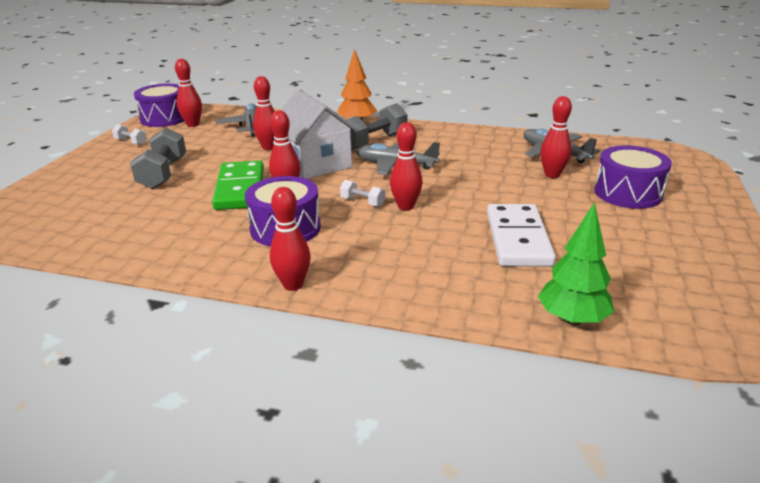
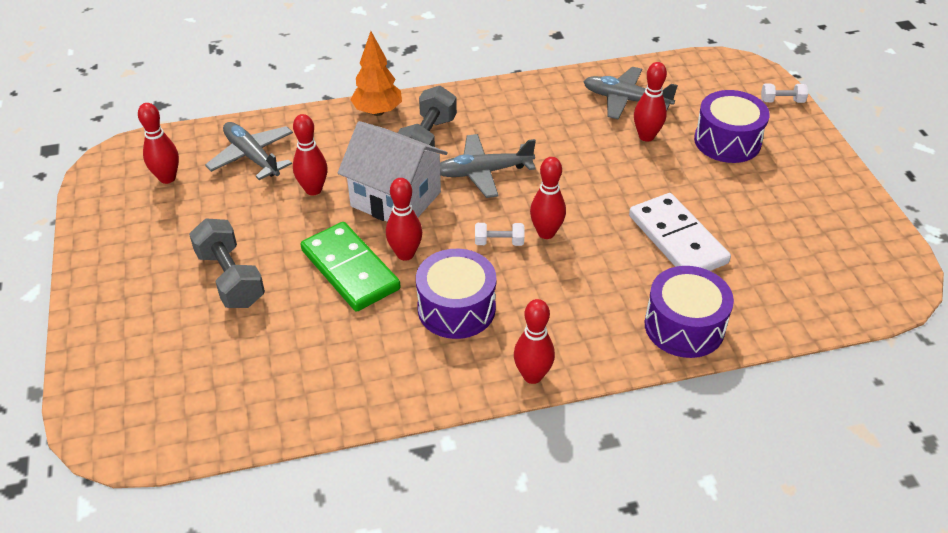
camera: 30 degrees left, 15 degrees up
white dumbbell [112,124,147,145] -> white dumbbell moved to [761,84,808,103]
purple drum [134,84,184,127] -> purple drum moved to [645,266,734,358]
green tree [538,202,614,325] -> none

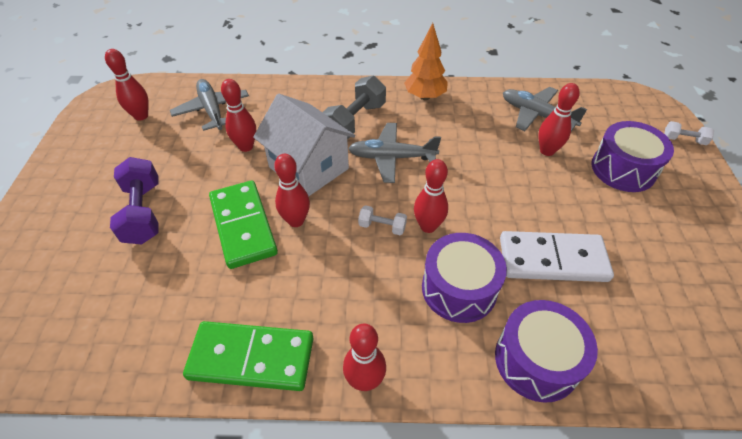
camera: 15 degrees right, 5 degrees up
grey dumbbell [189,218,265,308] -> purple dumbbell [110,157,159,245]
orange tree [350,31,402,116] -> orange tree moved to [404,23,448,100]
purple drum [416,249,496,339] -> purple drum moved to [422,233,507,323]
white domino [629,193,731,271] -> white domino turned 75 degrees counterclockwise [500,231,614,282]
none -> green domino [183,321,314,391]

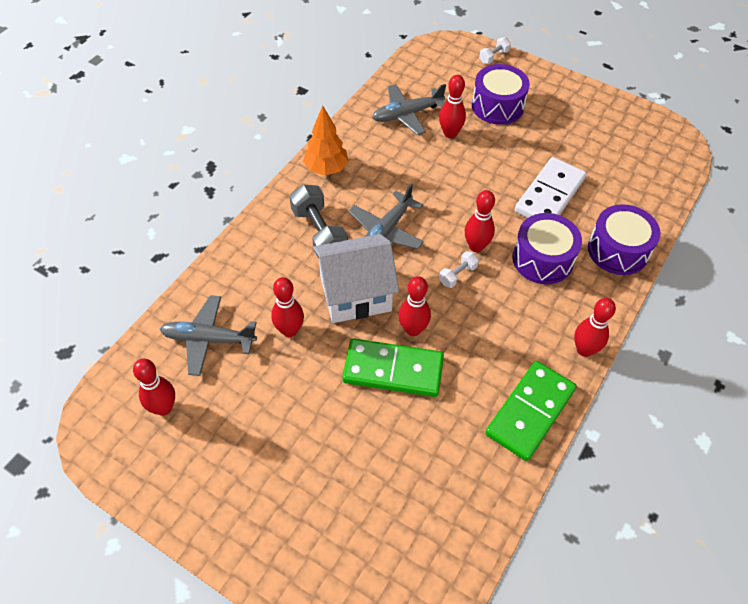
camera: 60 degrees left, 5 degrees up
purple dumbbell [110,157,159,245] -> none

